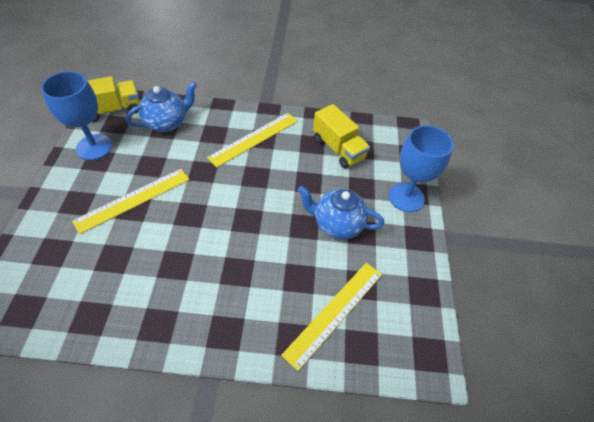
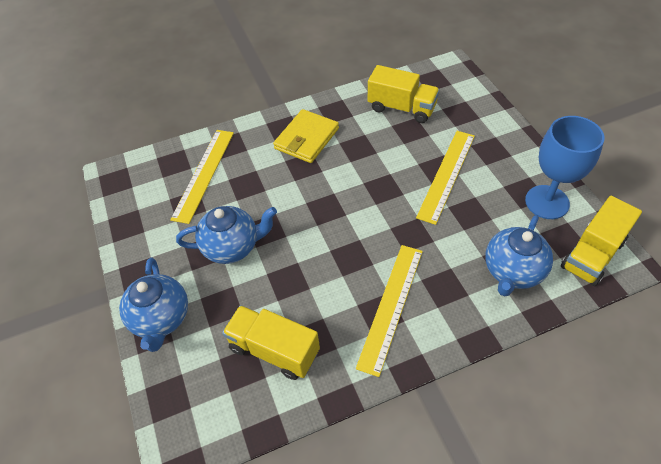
camera: 160 degrees right, 0 degrees up
blue goblet [389,125,454,212] -> blue teapot [119,258,188,352]
none -> yellow wallet [273,109,339,163]
none -> yellow truck [368,65,440,123]

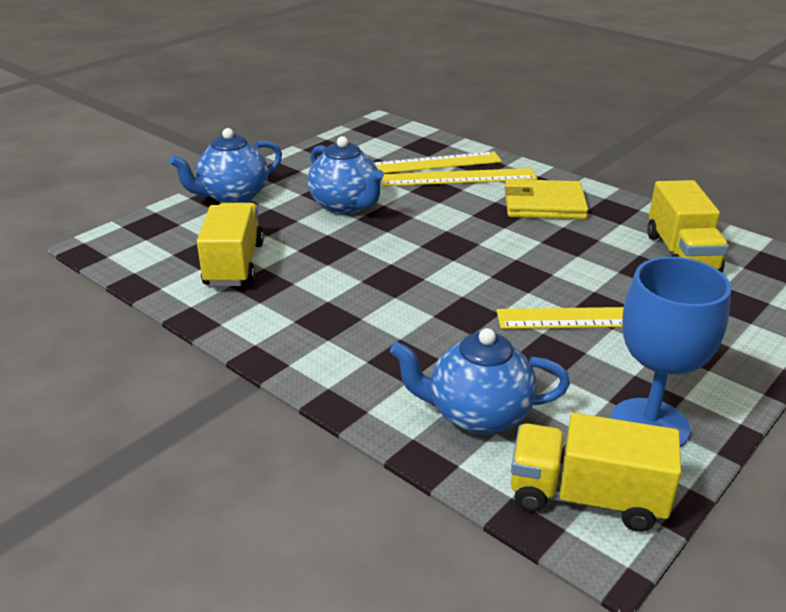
camera: 60 degrees right, 20 degrees down
yellow ruler [356,245,423,377] -> yellow ruler moved to [382,168,537,186]

